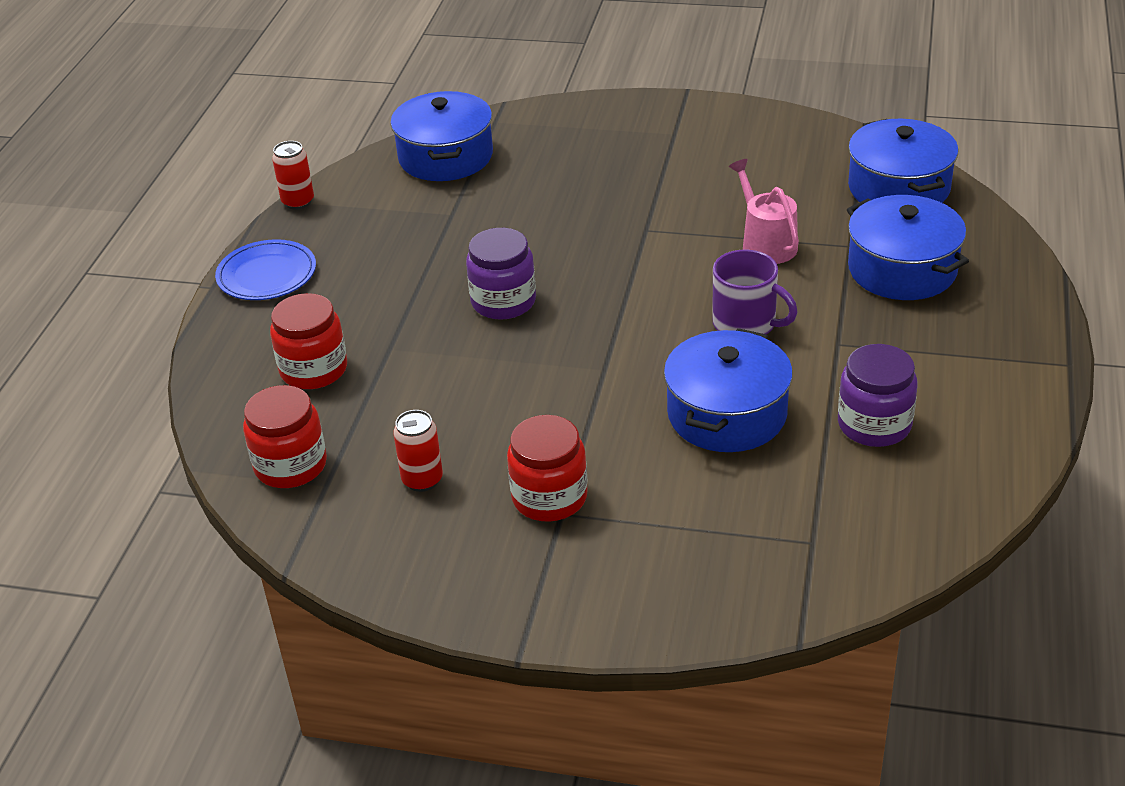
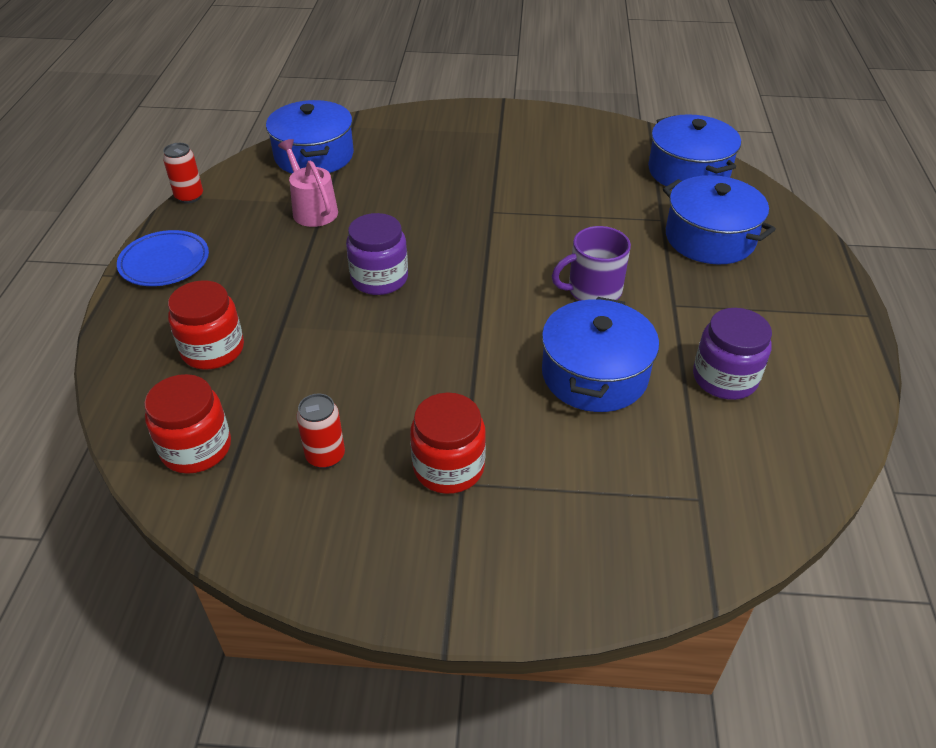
camera: 10 degrees left, 5 degrees up
purple mug [713,250,798,334] -> purple mug turned 135 degrees clockwise [552,226,631,301]
pink watering can [729,159,799,264] -> pink watering can moved to [278,139,338,227]

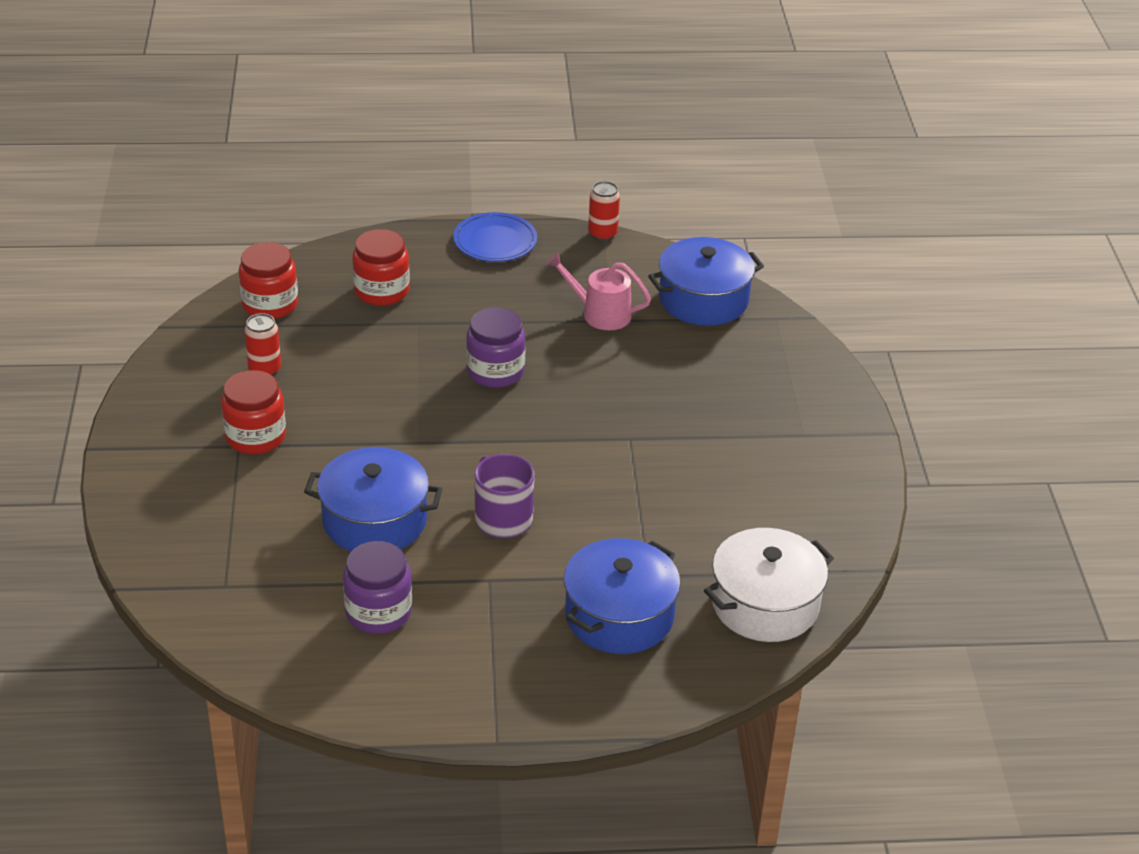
camera: 80 degrees right, 5 degrees down
pink watering can [278,139,338,227] -> pink watering can turned 120 degrees counterclockwise [546,252,651,330]
blue pot [648,114,741,189] -> white pot [704,528,834,642]

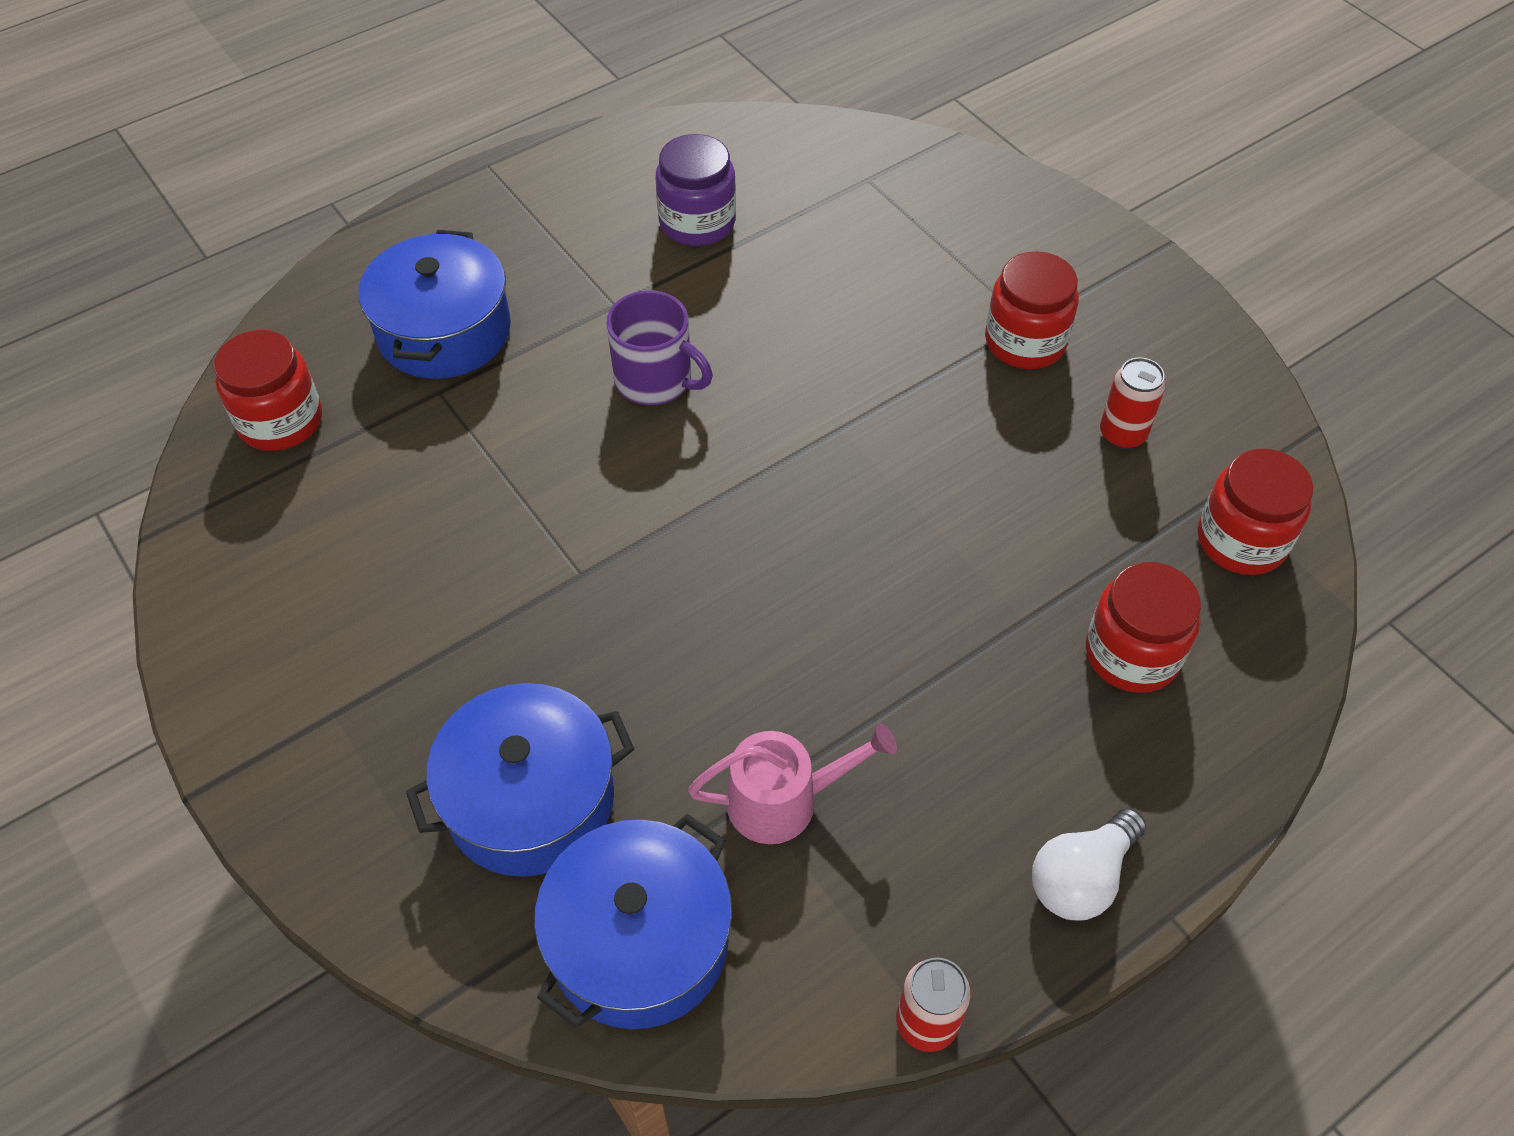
camera: 150 degrees right, 15 degrees up
blue pot [304,447,443,551] -> blue pot moved to [406,683,634,877]
blue plate [453,212,537,262] -> white light bulb [1032,808,1146,921]
purple jar [466,307,526,388] -> none
white pot [704,528,834,642] -> red jar [214,330,322,451]

